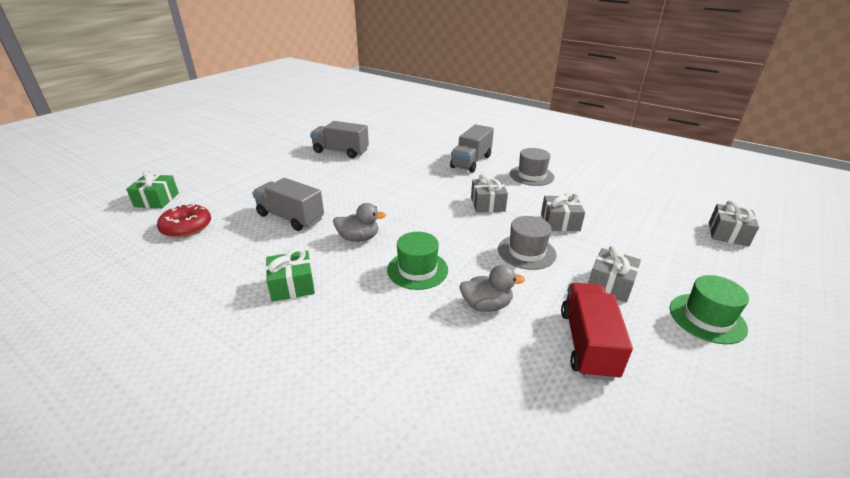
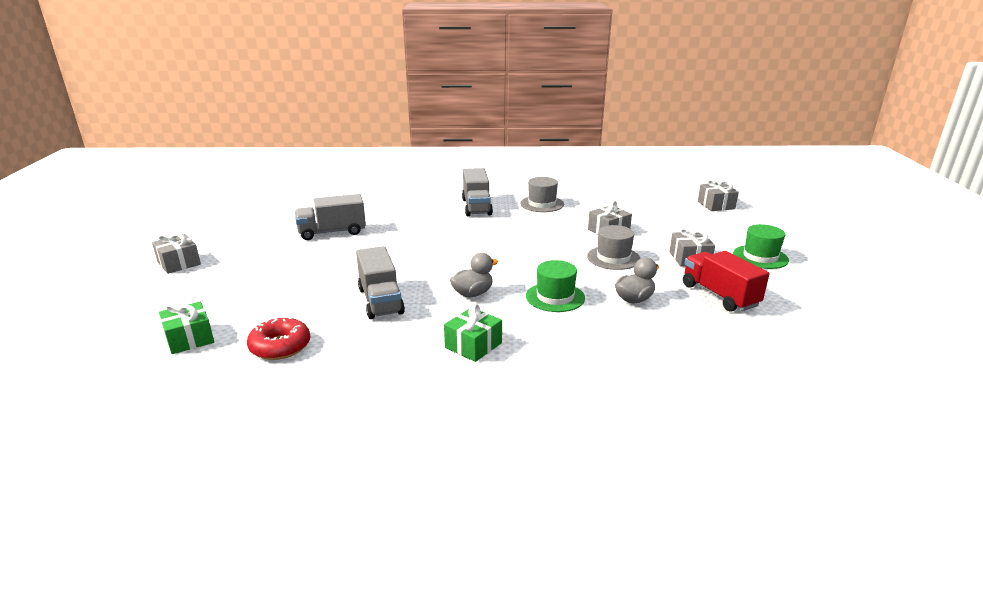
camera: 35 degrees left, 5 degrees down
grey truck [252,178,324,231] -> grey truck turned 105 degrees counterclockwise [356,246,405,319]
grey gift [471,174,508,213] -> grey gift moved to [152,232,201,274]

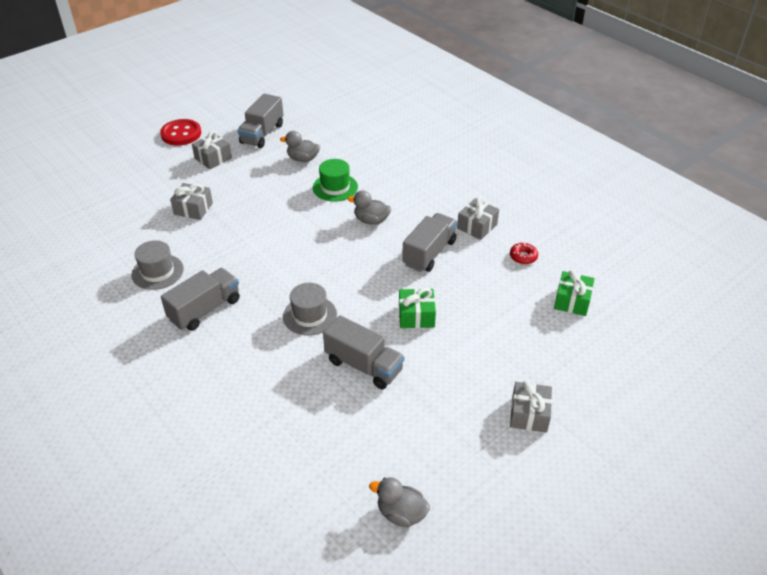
camera: 130 degrees left, 15 degrees up
red donut [247,317,311,360] -> red donut [510,243,538,264], size x0.63
green gift [444,303,502,362] -> green gift moved to [399,288,436,328]
grey hat [587,225,640,270] -> grey hat moved to [283,283,337,336]
red truck [683,251,770,312] -> grey truck [238,94,283,148]
grey gift [698,178,739,211] -> grey gift moved to [457,197,499,240]
green hat [733,224,789,269] -> red button [160,119,201,146]
none -> grey duck [369,477,430,527]

